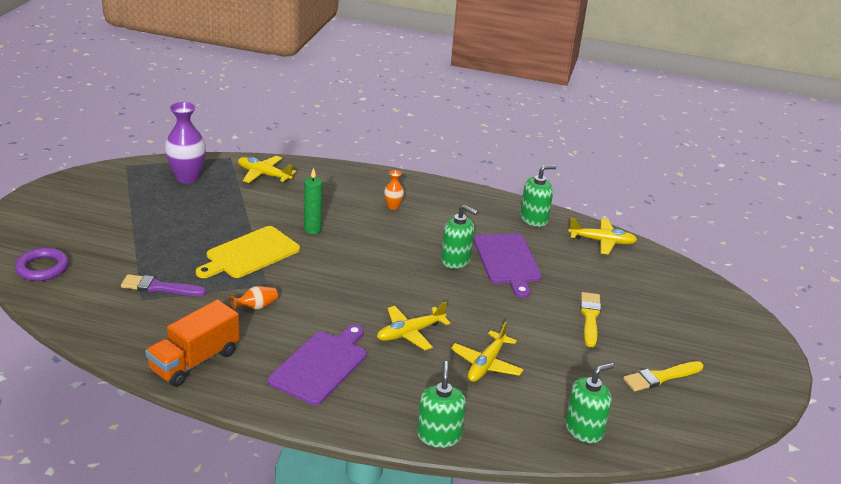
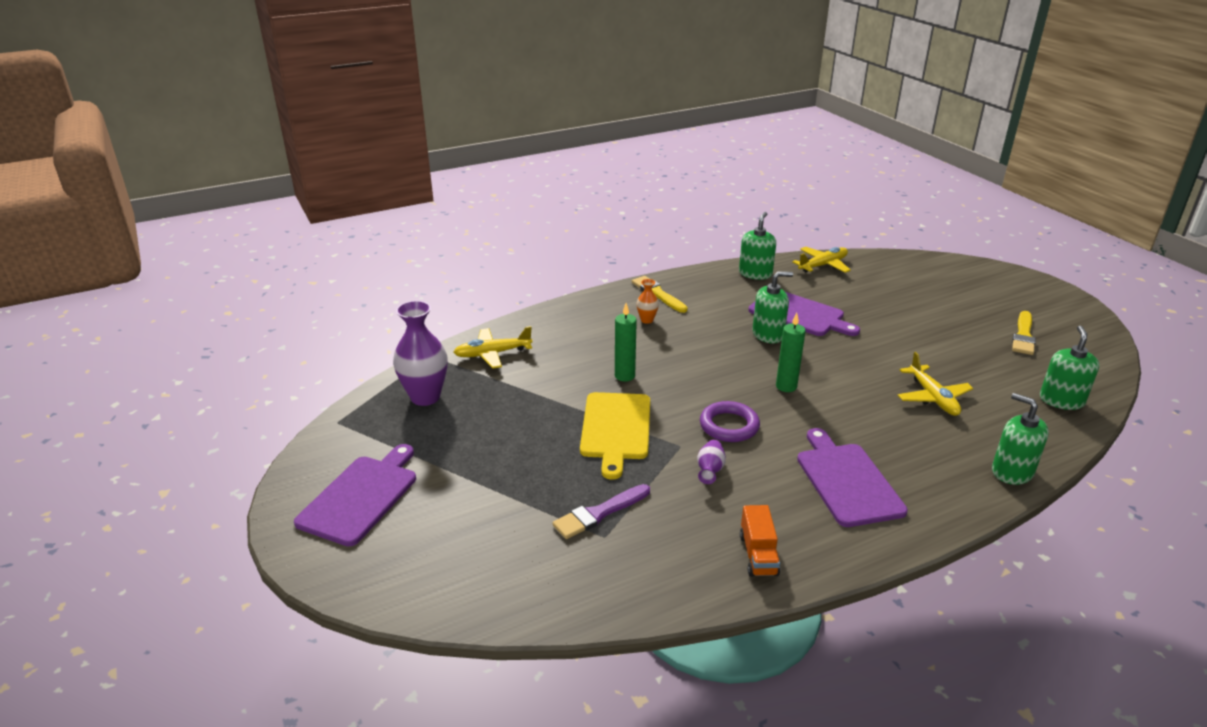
camera: 40 degrees left, 0 degrees up
purple ring [15,248,69,281] -> purple ring moved to [700,401,760,442]
orange truck [145,300,240,387] -> orange truck [740,505,780,577], size x0.61
orange vase [230,286,278,310] -> purple vase [697,440,726,484]
yellow plane [377,302,451,350] -> none
yellow brush [580,292,601,347] -> yellow brush moved to [632,276,688,313]
none -> purple cutting board [294,444,416,546]
none -> green candle [776,313,806,392]

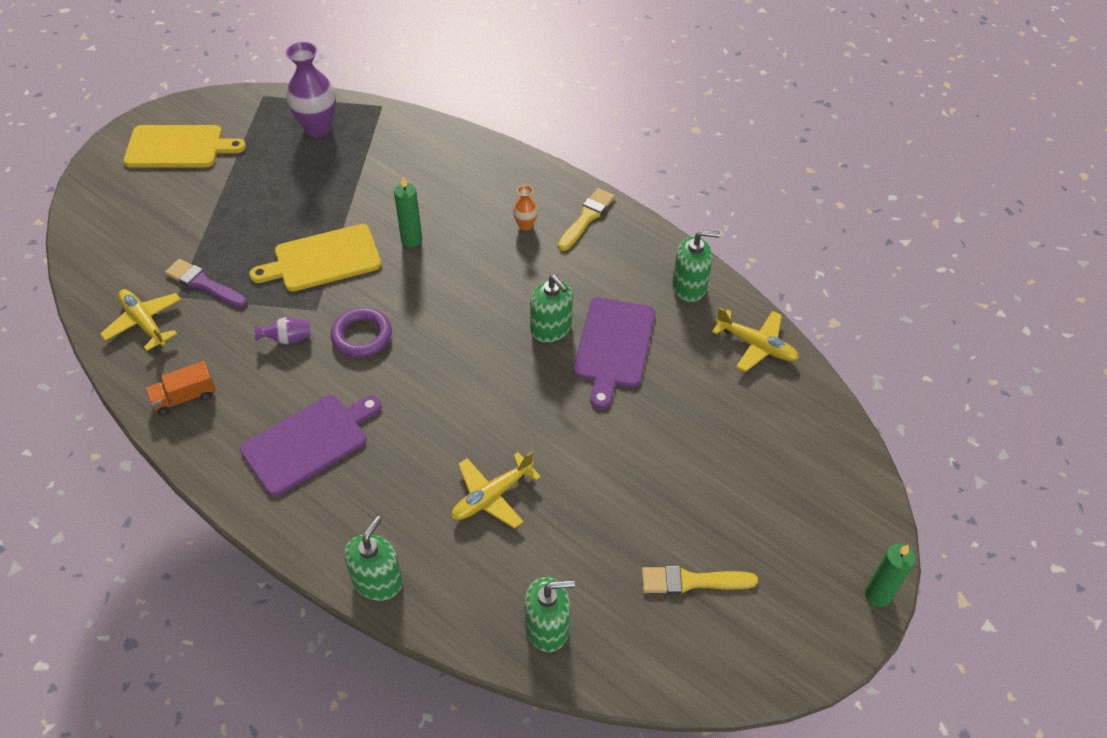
camera: 65 degrees right, 20 degrees up
purple cutting board [294,444,416,546] -> yellow cutting board [123,125,246,167]
yellow plane [453,326,532,368] -> yellow plane moved to [100,289,181,351]
green candle [776,313,806,392] -> green candle moved to [865,544,916,607]

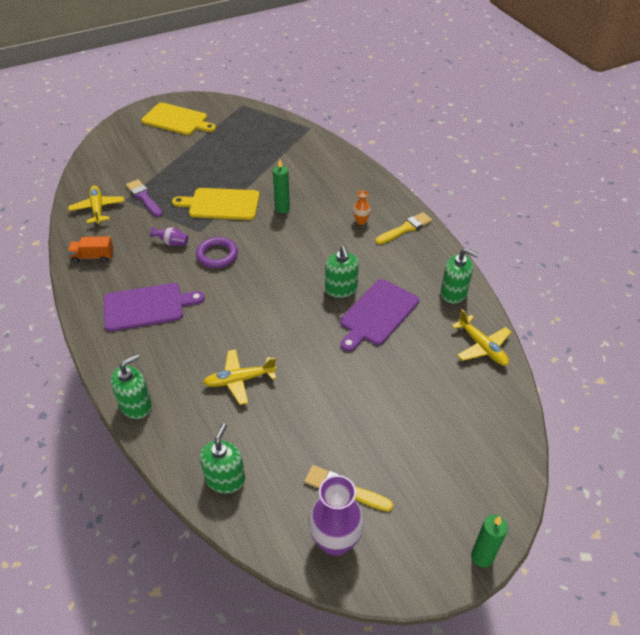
camera: 25 degrees right, 5 degrees down
purple vase [286,42,336,137] -> purple vase moved to [308,475,365,556]
green soap dispenser [525,577,575,652] -> green soap dispenser turned 90 degrees counterclockwise [200,423,245,493]

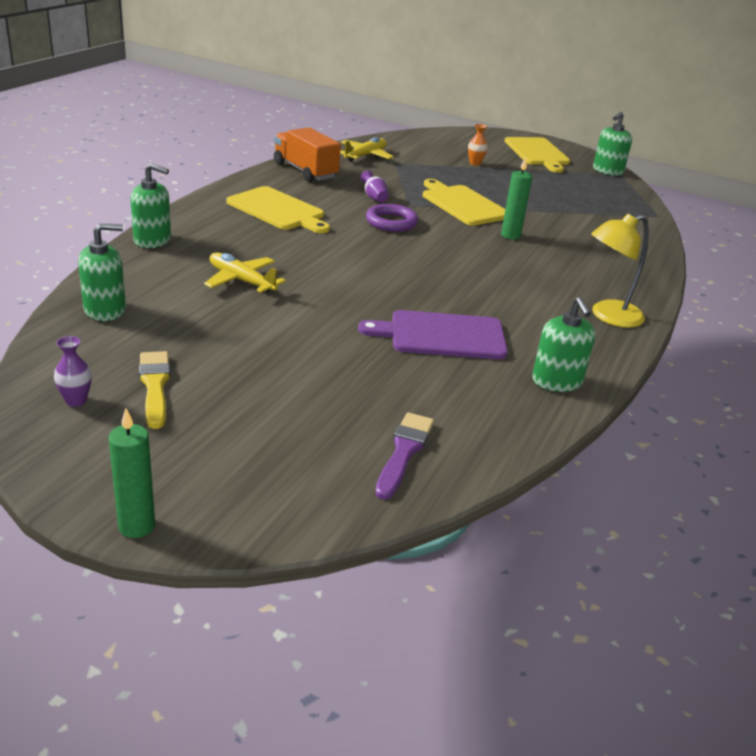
camera: 50 degrees right, 15 degrees down
orange truck [68,236,114,263] -> orange truck [274,127,341,182], size x1.65
purple cutting board [104,283,205,332] -> yellow cutting board [226,186,330,233]
purple brush [126,179,163,217] -> purple brush moved to [375,412,434,500]
purple vase [308,475,365,556] -> purple vase [54,336,92,407], size x0.48
green soap dispenser [325,246,359,298] -> green soap dispenser moved to [593,112,632,176]
orange vase [353,190,371,225] -> orange vase moved to [468,124,488,166]
yellow brush [375,212,432,244] -> yellow lamp [591,213,649,328]
yellow plane [452,309,511,366] -> none

